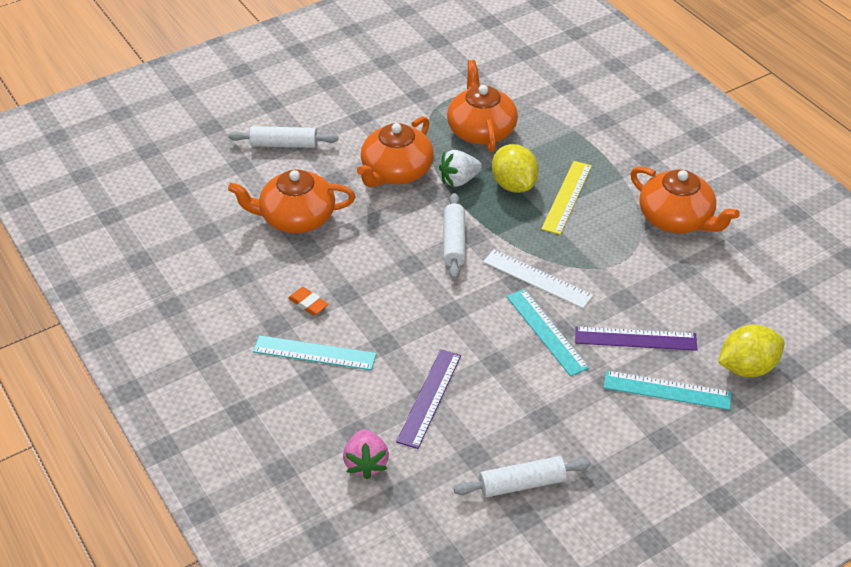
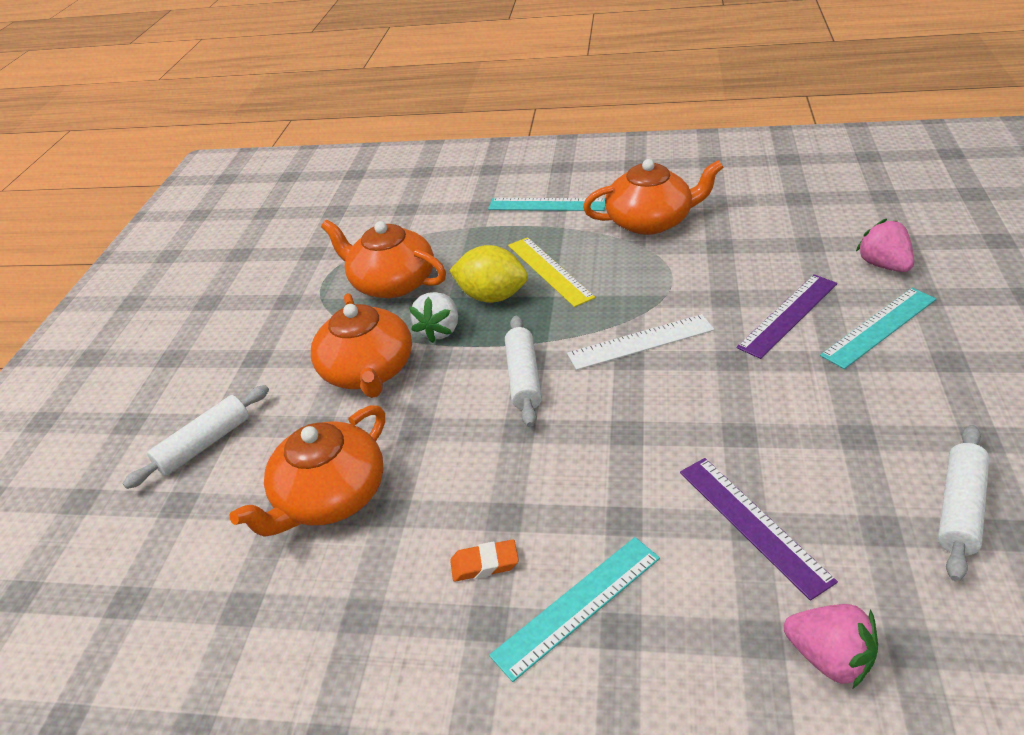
camera: 45 degrees left, 5 degrees down
white rolling pin [443,193,465,280] -> white rolling pin turned 45 degrees clockwise [505,316,542,427]
turquoise ruler [507,289,589,376] -> turquoise ruler moved to [488,198,605,211]
yellow lemon [718,325,785,377] -> pink strawberry [856,219,914,272]

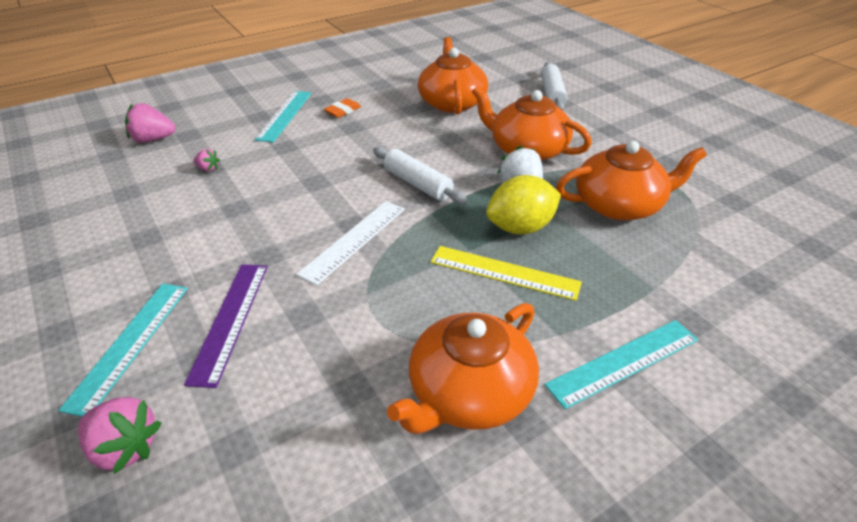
camera: 135 degrees right, 0 degrees up
purple ruler [680,458,838,601] -> pink strawberry [193,149,220,172]
white rolling pin [938,425,990,581] -> none

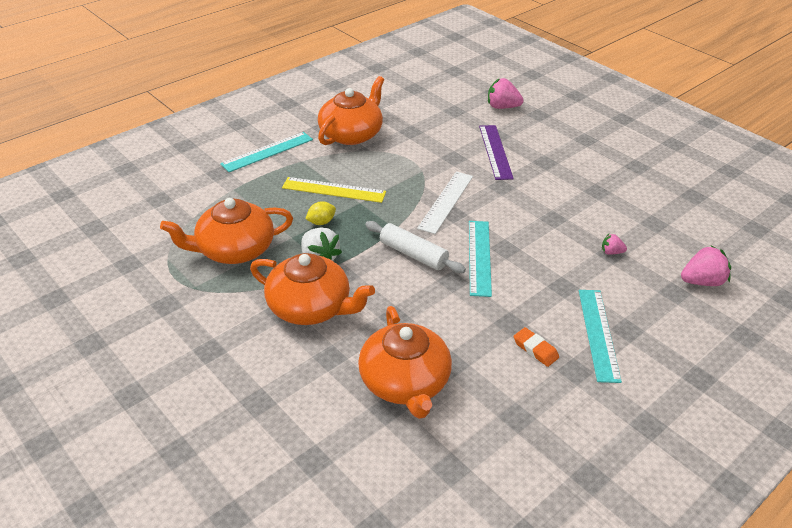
camera: 170 degrees right, 0 degrees up
turquoise ruler [58,283,188,417] -> turquoise ruler moved to [469,221,492,297]
orange eraser [324,98,361,118] -> orange eraser turned 75 degrees counterclockwise [514,327,559,367]
yellow lemon [486,175,561,234] -> yellow lemon [306,201,336,225], size x0.51
white rolling pin [541,62,567,110] -> none

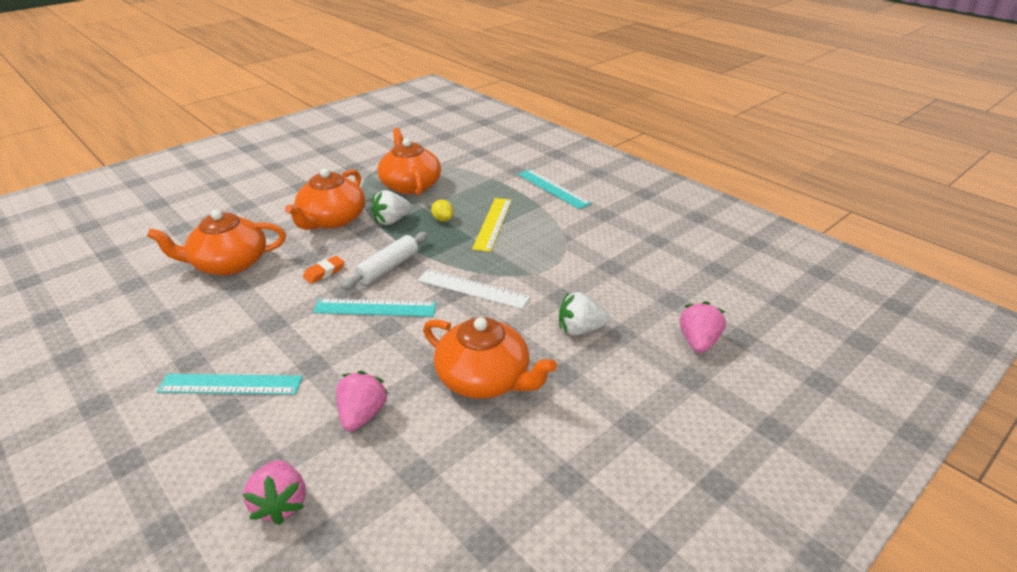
camera: 90 degrees right, 5 degrees down
orange teapot [318,76,384,145] -> orange teapot moved to [423,317,557,399]
purple ruler [479,125,514,180] -> white strawberry [559,292,610,335]
orange eraser [514,327,559,367] -> orange eraser moved to [303,256,345,284]
pink strawberry [602,234,627,255] -> pink strawberry [336,371,388,432], size x1.84

